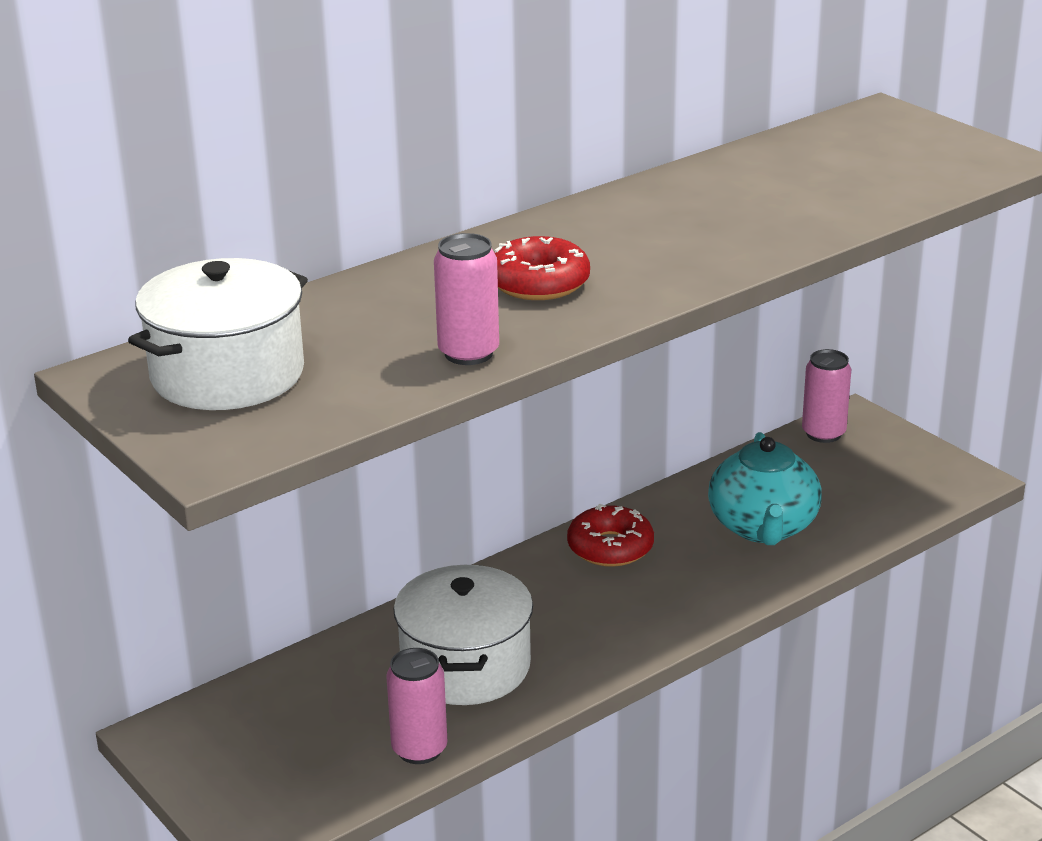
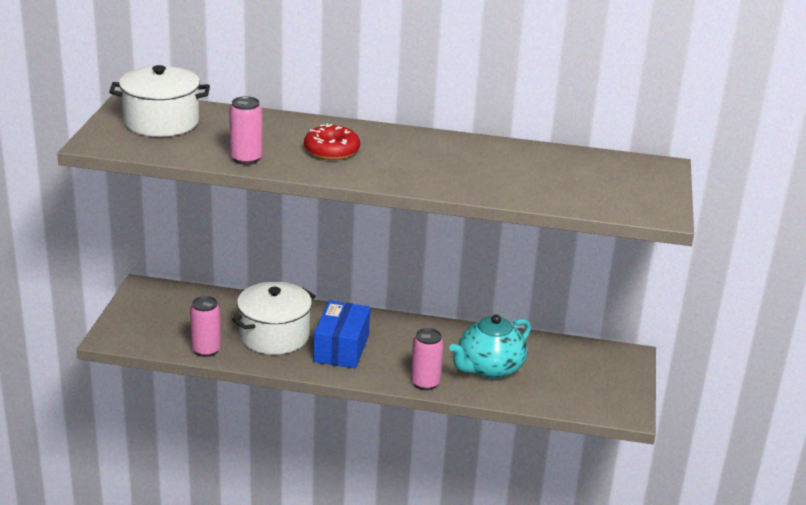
camera: 45 degrees right, 0 degrees up
red donut [567,504,654,567] -> none
pink can [802,349,851,443] -> pink can moved to [411,328,444,390]
none -> blue box [314,301,370,369]

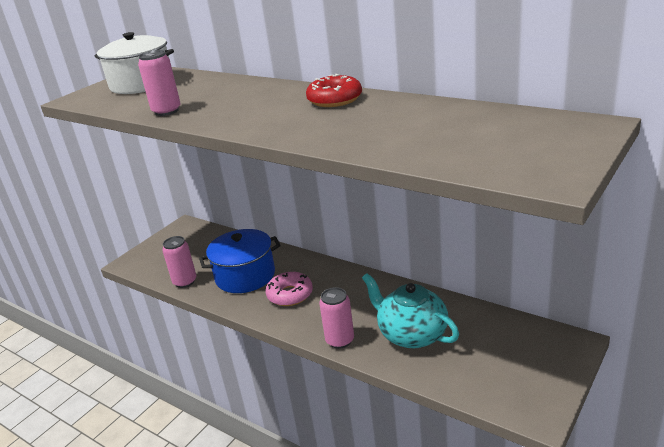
camera: 30 degrees right, 0 degrees up
white pot [232,282,316,355] -> blue pot [199,229,281,293]
red donut [304,124,360,160] -> red donut moved to [306,74,362,107]
blue box [314,301,370,369] -> pink donut [266,272,313,306]
turquoise teapot [449,315,531,379] -> turquoise teapot turned 60 degrees clockwise [362,273,459,348]

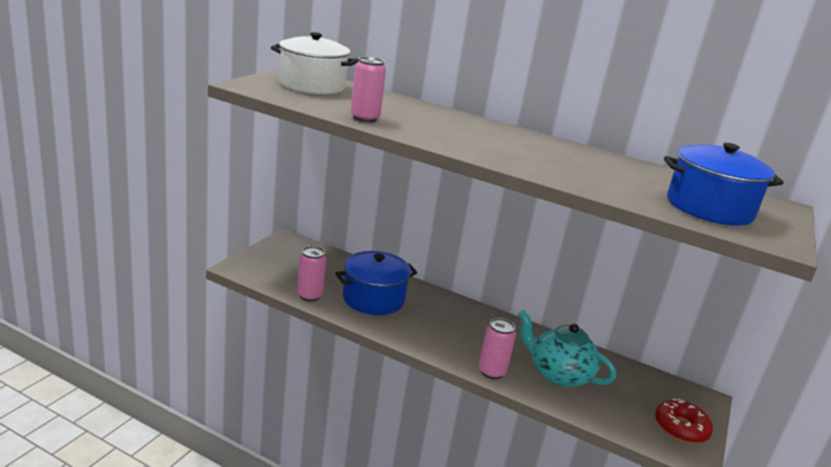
camera: 15 degrees left, 5 degrees down
pink donut [266,272,313,306] -> none
red donut [306,74,362,107] -> red donut moved to [655,398,713,443]
none -> blue pot [664,143,784,226]

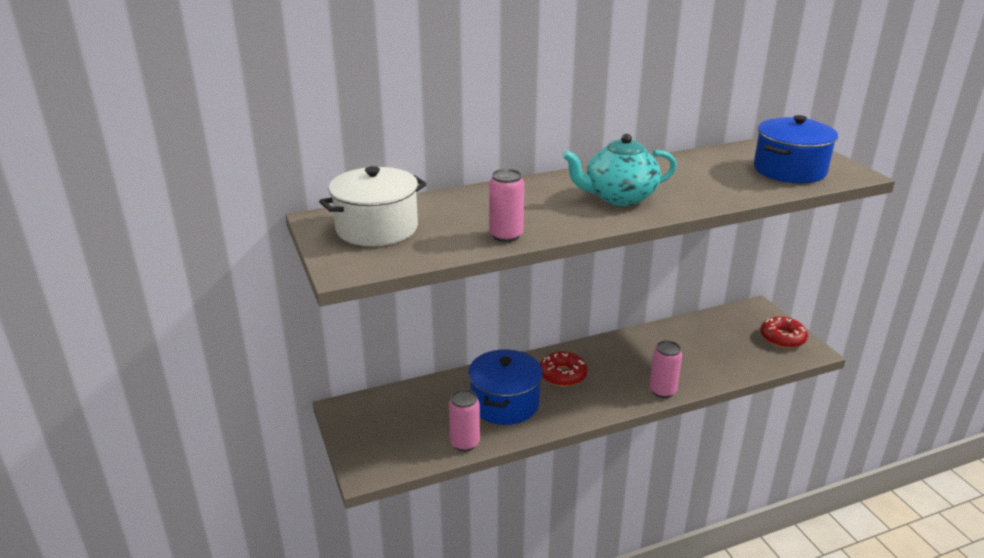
camera: 45 degrees left, 5 degrees up
turquoise teapot [518,310,616,387] -> turquoise teapot moved to [562,134,677,206]
none -> red donut [540,351,588,387]

